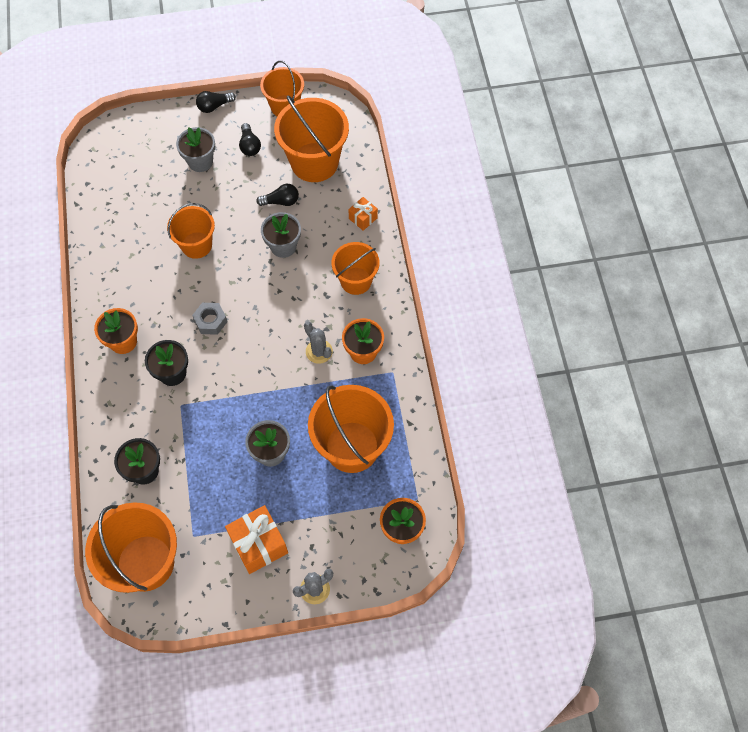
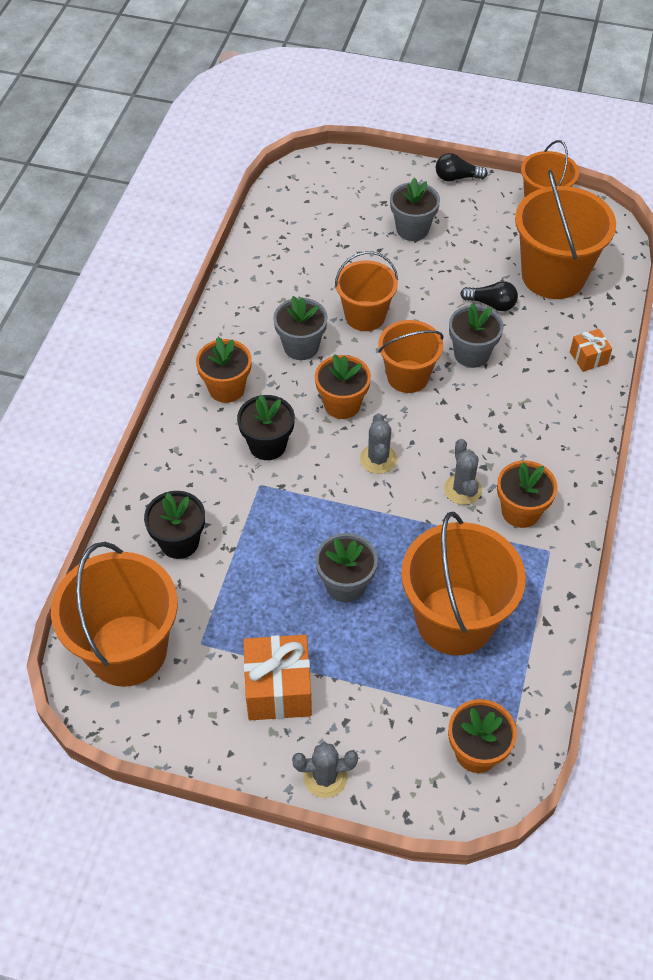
camera: 25 degrees right, 10 degrees down
grey nut [192,303,228,335] -> orange flower pot [315,354,371,419]
black light bulb [239,123,261,156] -> none
orange bucket [332,242,379,295] -> orange bucket moved to [378,320,444,393]
none -> grey flower pot [273,296,328,360]
none -> grey cactus [360,413,397,474]

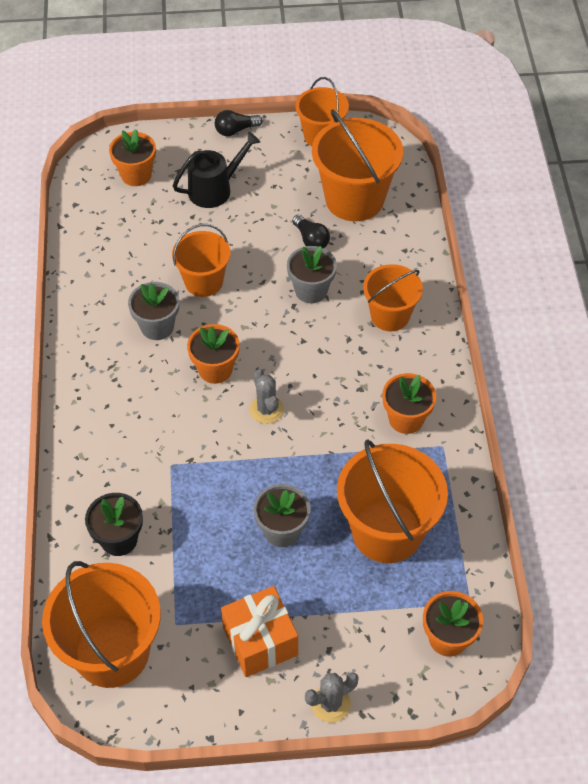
camera: 20 degrees left, 0 degrees up
orange flower pot [196,337,252,403] -> orange flower pot moved to [109,129,156,186]
black flower pot [237,395,295,460] -> none
orange bucket [378,320,444,393] -> orange bucket moved to [363,264,423,331]
grey flower pot [390,178,440,241] -> black watering can [173,132,260,208]
grey cactus [444,439,482,505] -> none
black light bulb [460,281,518,311] -> black light bulb turned 60 degrees clockwise [292,214,330,248]
orange gift [570,329,612,372] -> none

